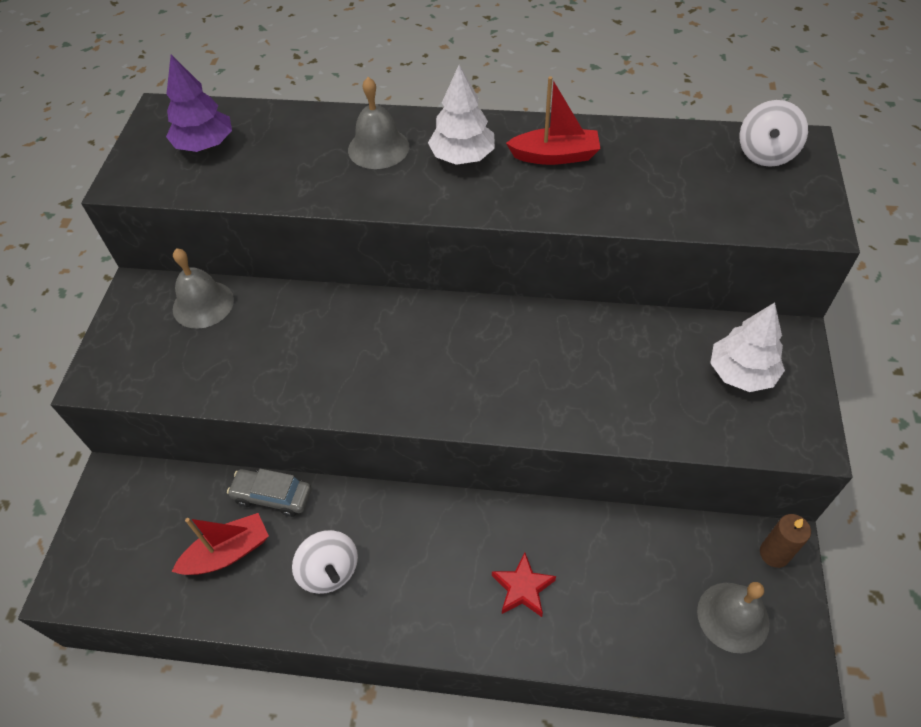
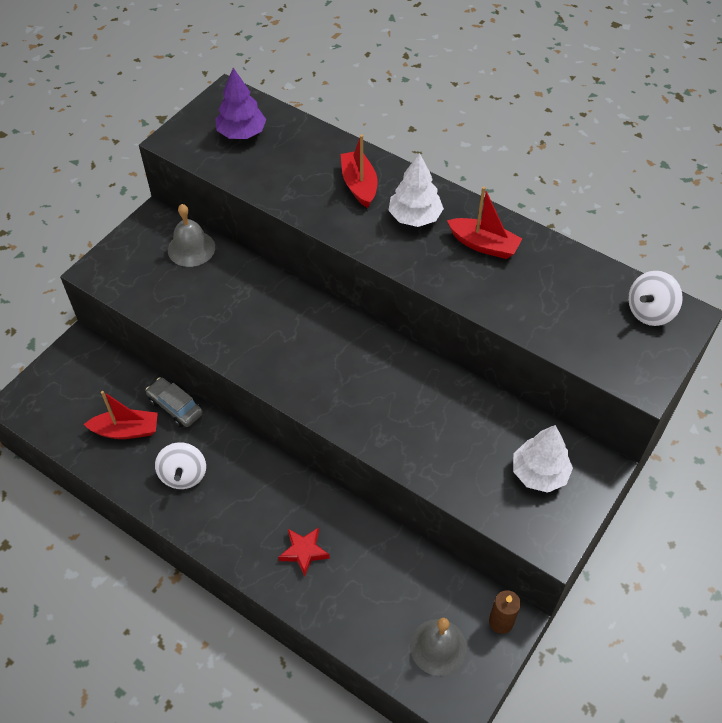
camera: 25 degrees right, 0 degrees up
grey bell [348,77,409,169] -> red boat [341,135,377,208]

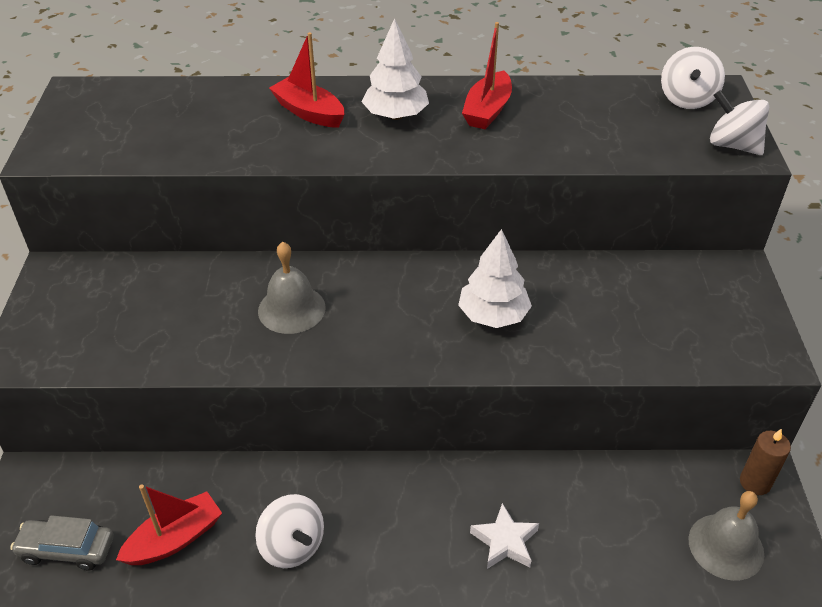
camera: 35 degrees left, 10 degrees down
grey car [146,377,203,427] -> grey car moved to [10,515,114,570]
grey bell [168,204,215,267] -> grey bell moved to [258,242,326,334]
purple tree [215,68,266,139] -> none
red star [278,527,330,577] -> white star [470,503,539,569]
red boat [447,186,523,259] -> red boat turned 120 degrees clockwise [462,22,512,129]
white tree [513,425,573,493] -> white tree moved to [458,229,532,328]
none -> white spinning top [710,90,769,155]

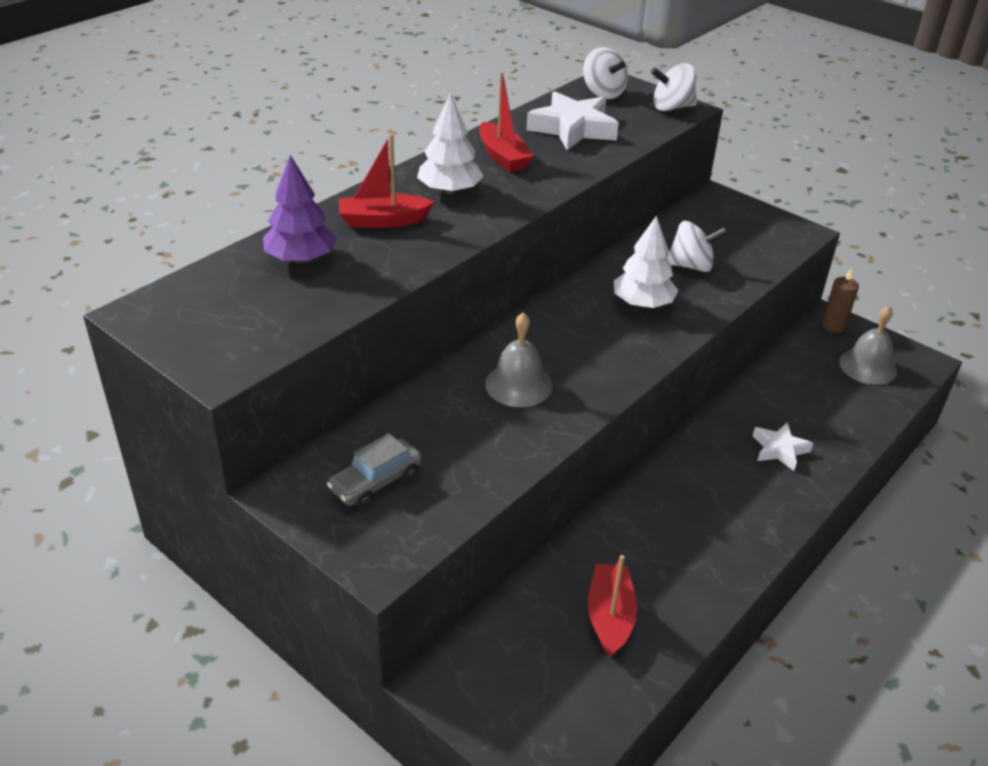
camera: 50 degrees left, 5 degrees down
grey car [10,515,114,570] -> grey car moved to [327,433,422,508]
white spinning top [255,494,324,568] -> white spinning top moved to [666,221,727,272]
none -> purple tree [263,155,337,263]
none -> white star [527,91,619,150]

